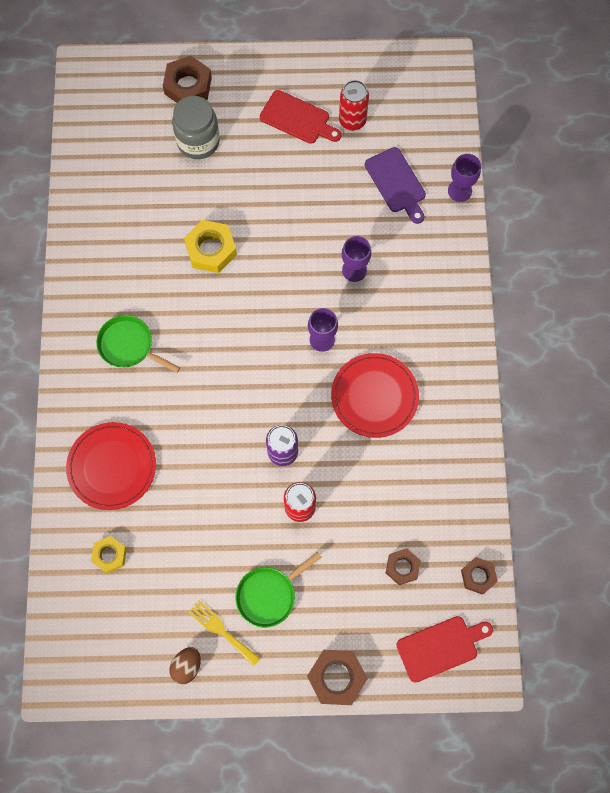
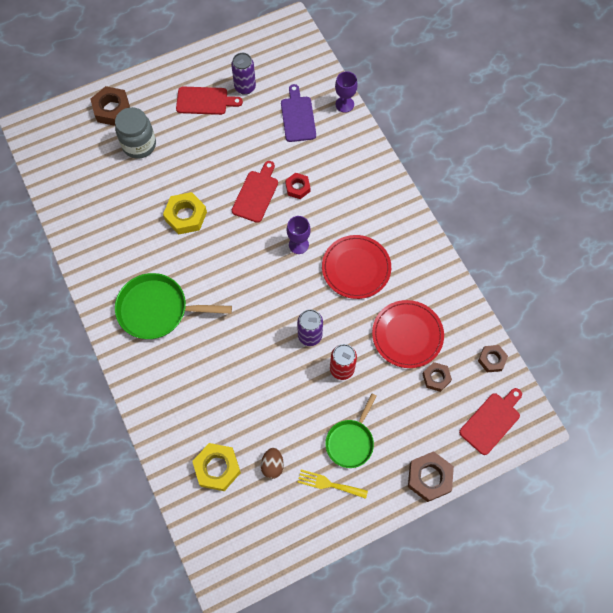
camera: 25 degrees left, 5 degrees down
red plate [66,422,156,510] -> red plate moved to [372,300,444,368]
yellow nut [91,536,127,573] -> yellow nut [192,443,241,491], size x1.59
green pan [96,315,180,373] -> green pan [115,273,232,339], size x1.55
brown egg [169,647,201,684] -> brown egg moved to [261,448,284,479]
red can [339,80,369,131] -> purple can [231,53,256,95]
purple goblet [342,236,371,282] -> red nut [285,173,310,199]
purple cutting board [365,147,426,224] -> purple cutting board turned 135 degrees counterclockwise [281,84,316,142]
none -> red cutting board [232,161,278,223]

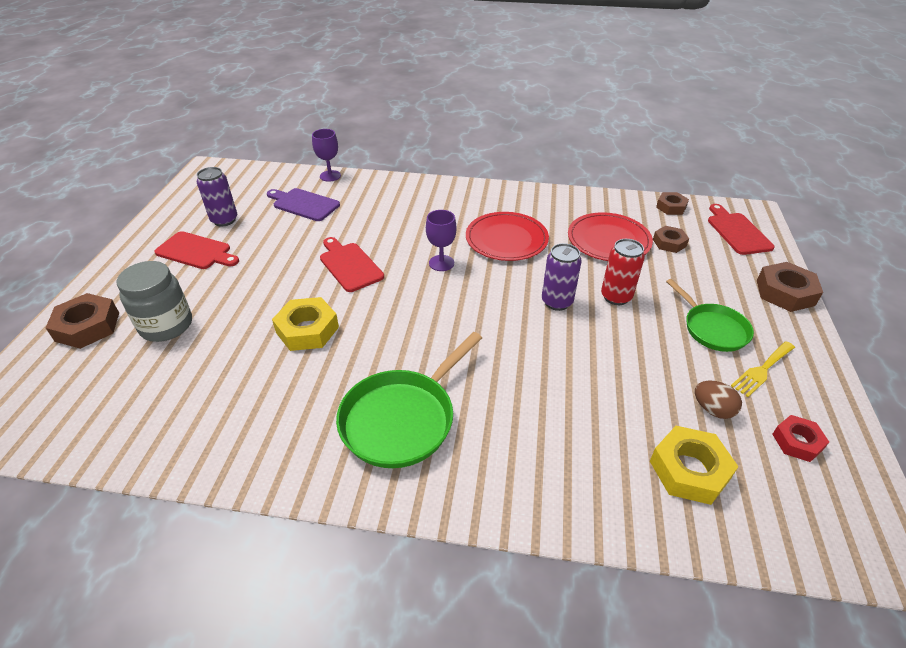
camera: 55 degrees left, 25 degrees down
red cutting board [176,87,243,115] -> red cutting board turned 75 degrees clockwise [154,231,239,269]
red nut [285,173,310,199] -> red nut moved to [772,415,829,462]

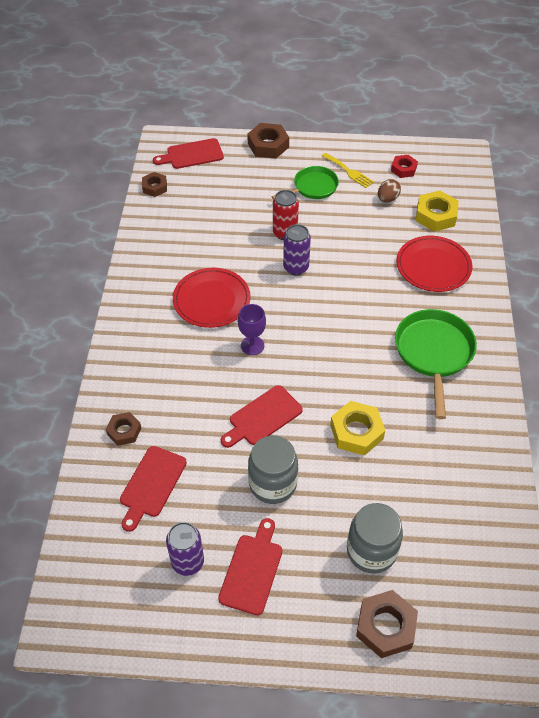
camera: 95 degrees left, 10 degrees up
purple cutting board [267,188,340,221] -> red cutting board [120,446,187,532]
purple goblet [312,129,341,182] -> none
green pan [336,332,482,468] -> green pan turned 120 degrees counterclockwise [395,309,477,419]
red plate [568,212,653,261] -> red plate moved to [396,236,472,292]
brown nut [653,226,689,253] -> brown nut moved to [106,412,141,446]
none -> grey jar [248,436,298,504]

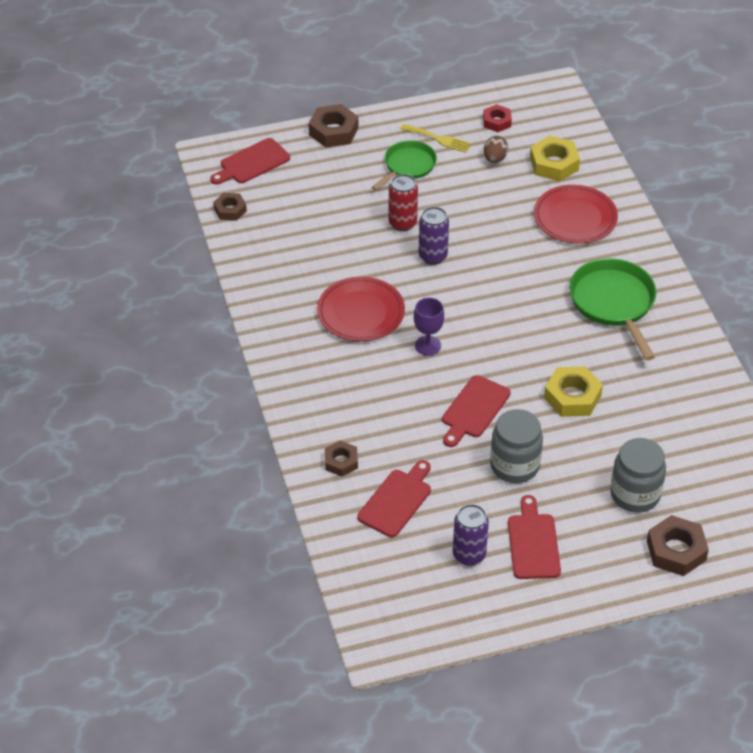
camera: 20 degrees left, 5 degrees down
red cutting board [120,446,187,532] -> red cutting board turned 150 degrees counterclockwise [357,460,431,537]

